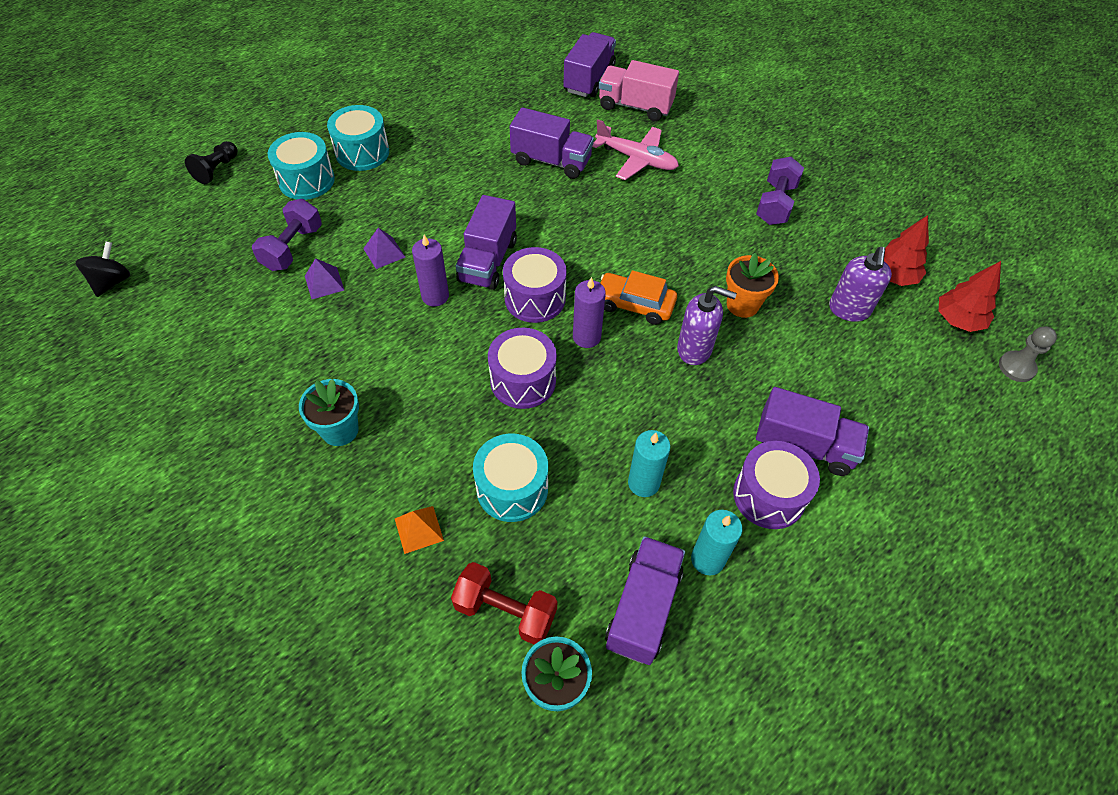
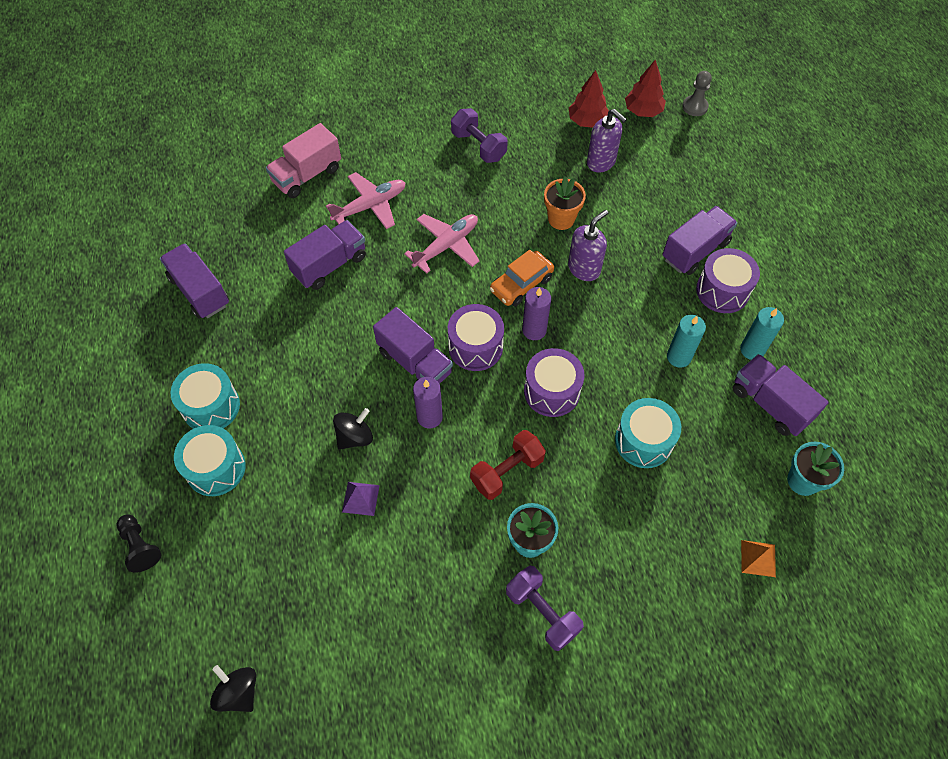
camera: 60 degrees left, 5 degrees up
purple dumbbell [252,199,322,271] -> purple dumbbell moved to [506,566,584,651]
purple pyramid [363,228,405,269] -> black spinning top [333,408,373,450]
orange pyramid [395,506,444,554] -> orange pyramid moved to [741,540,776,577]
red dumbbell [451,562,557,645] -> red dumbbell moved to [470,430,546,500]
purple truck [564,32,616,97] -> purple truck moved to [160,243,229,318]
none -> pink plane [404,214,479,274]

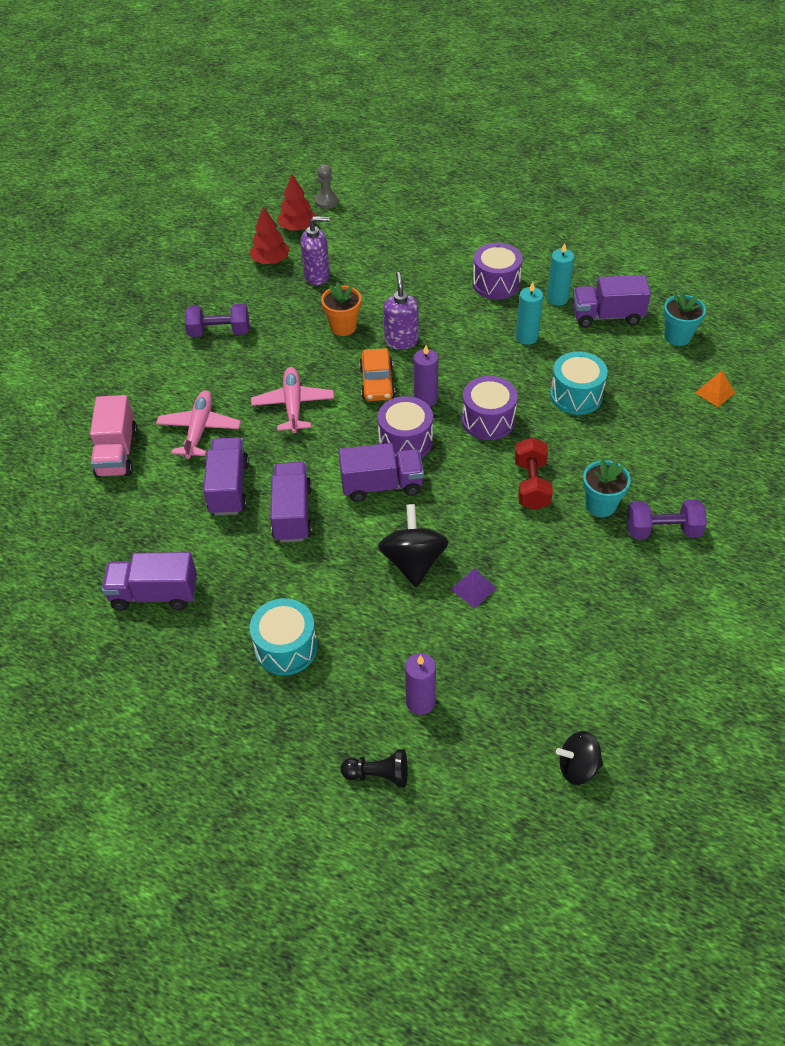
camera: 50 degrees left, 10 degrees down
turquoise drum [174,425,246,496] -> none
black spinning top [333,408,373,450] -> black spinning top [378,504,449,587], size x1.52
purple candle [413,377,443,428] -> purple candle moved to [405,653,436,715]
purple truck [662,206,738,275] -> purple truck moved to [270,462,312,543]

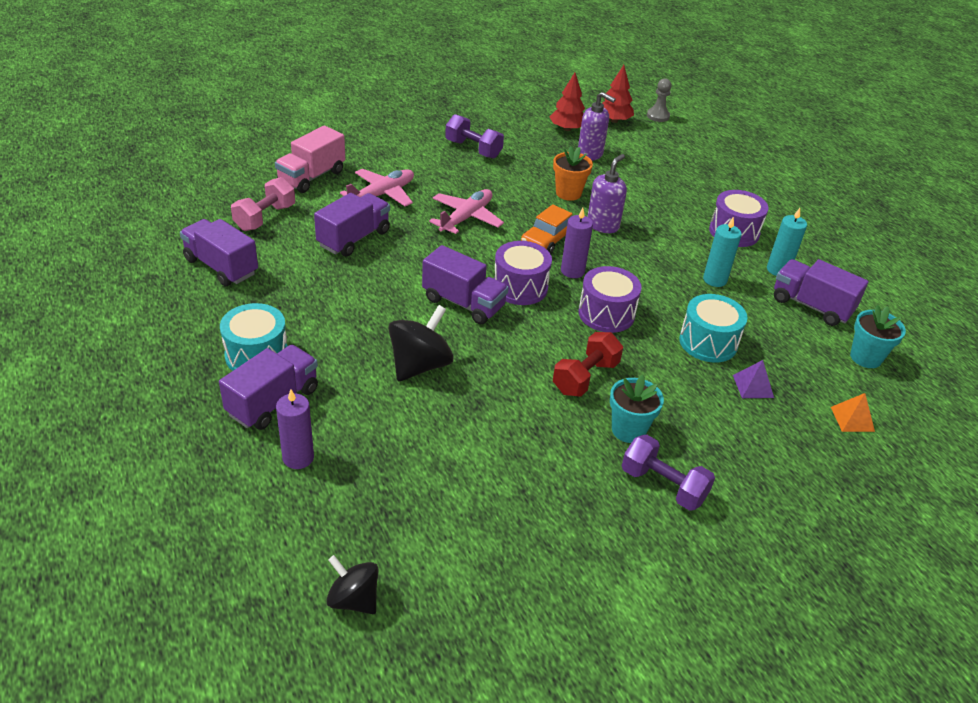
camera: 35 degrees right, 10 degrees down
purple truck [270,462,312,543] -> purple truck moved to [219,344,318,430]
black pawn [341,749,407,788] -> none
purple pyramid [451,568,497,608] -> purple pyramid moved to [733,360,774,398]
none -> pink dumbbell [231,177,295,231]

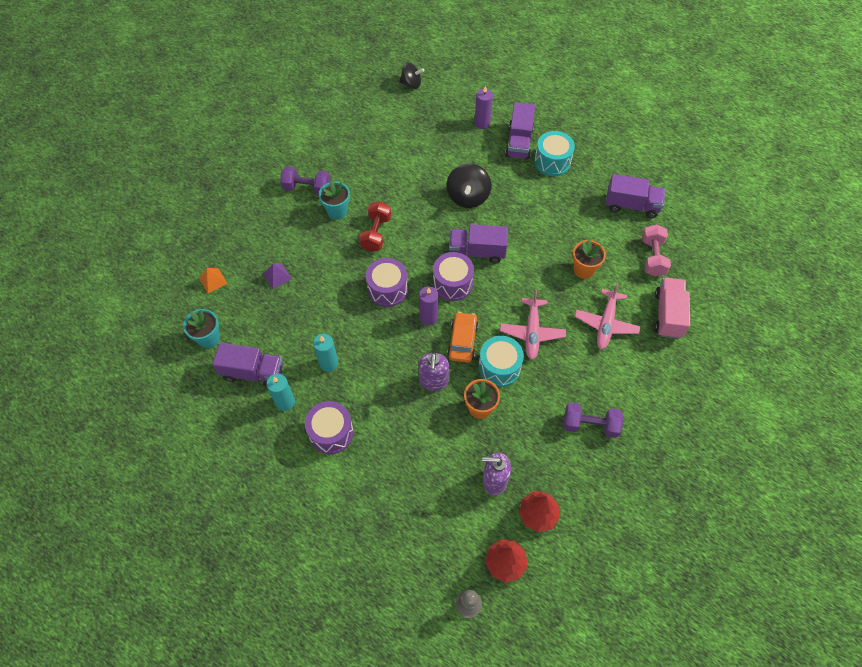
camera: 155 degrees right, 20 degrees up
purple truck [314,193,390,257] -> orange flower pot [573,240,606,279]
turquoise drum [679,294,747,362] -> turquoise drum moved to [478,336,524,387]

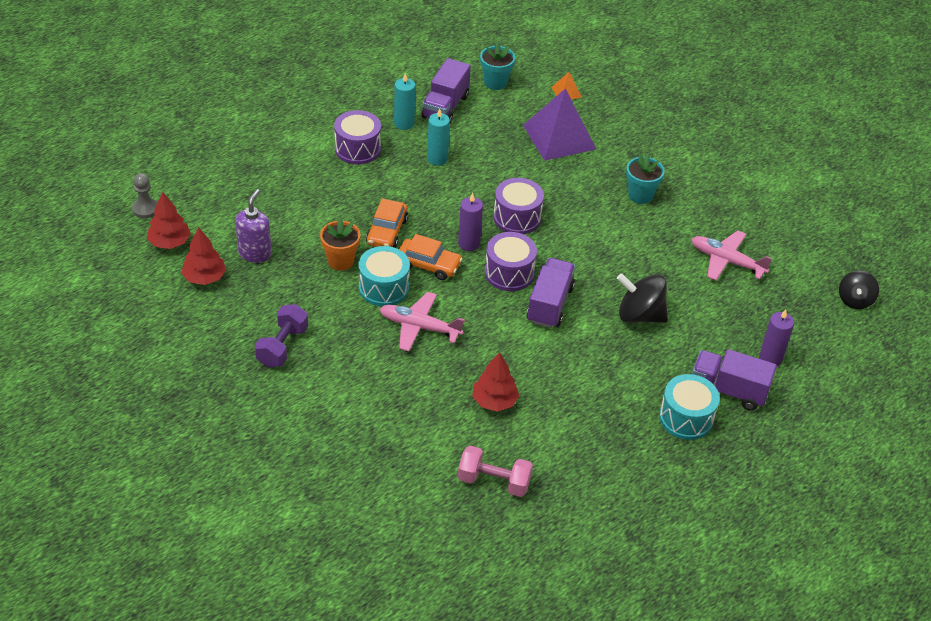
camera: 100 degrees right, 15 degrees down
purple pyramid [263,264,292,289] -> purple pyramid [523,88,597,161], size x2.30
purple dumbbell [280,166,331,195] -> none
red dumbbell [359,201,391,252] -> none
purple soap dispenser [419,353,449,391] -> orange car [366,199,408,248]
orange flower pot [573,240,606,279] -> red tree [472,352,519,412]
pink plane [575,283,641,349] -> pink plane moved to [692,231,772,281]
purple truck [606,174,665,218] -> none
pink truck [655,277,690,339] -> none

